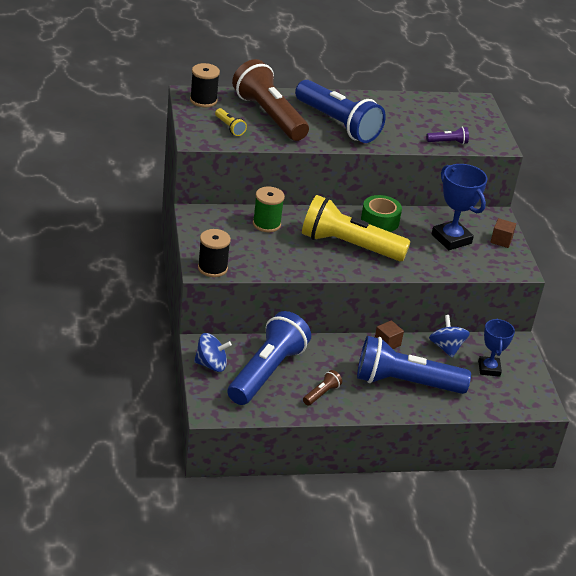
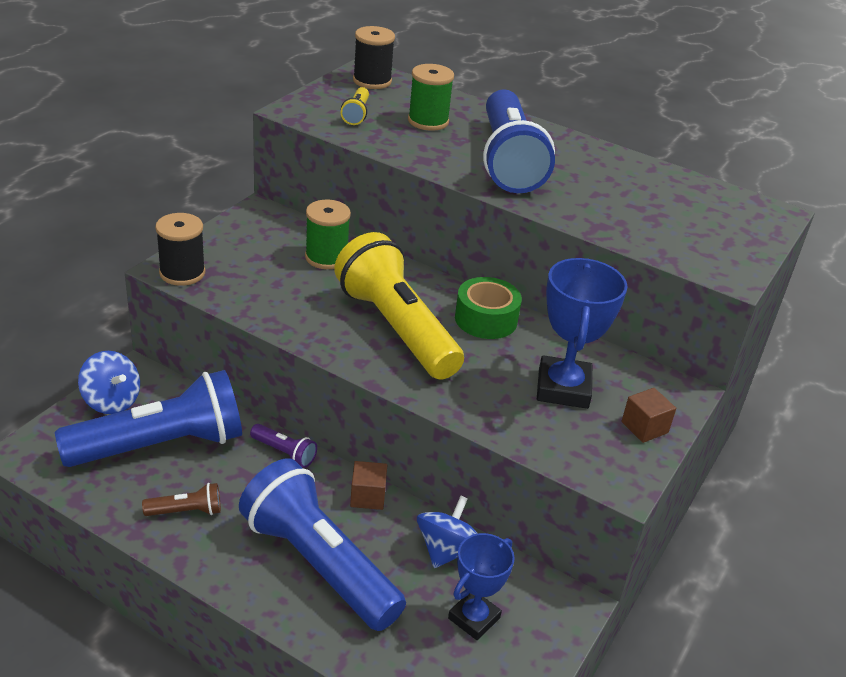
camera: 40 degrees right, 0 degrees up
brown flashlight [232,59,309,141] -> green spool [408,64,454,131]
purple flashlight [426,127,469,144] -> purple flashlight moved to [250,424,317,468]

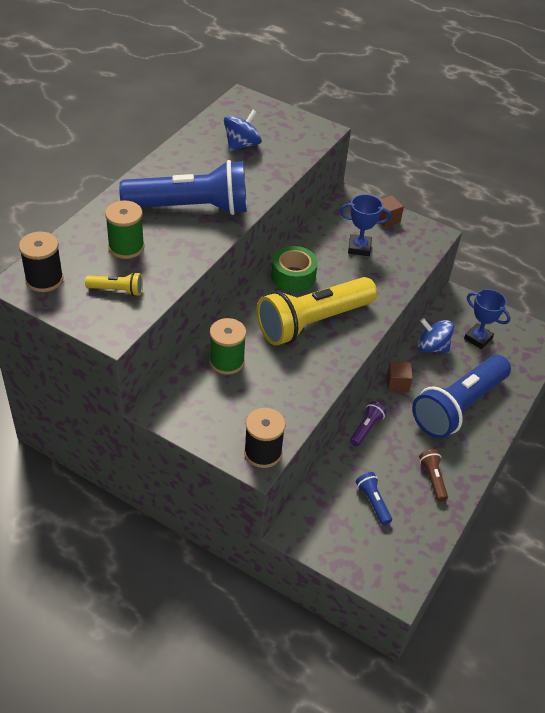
camera: 90 degrees left, 10 degrees up
blue flashlight [55,370,242,467] -> blue flashlight [356,472,392,525], size x0.41
blue spinning top [78,351,140,414] -> blue spinning top moved to [224,110,262,151]
blue trophy [537,258,628,409] -> blue trophy [340,194,391,256], size x0.66

